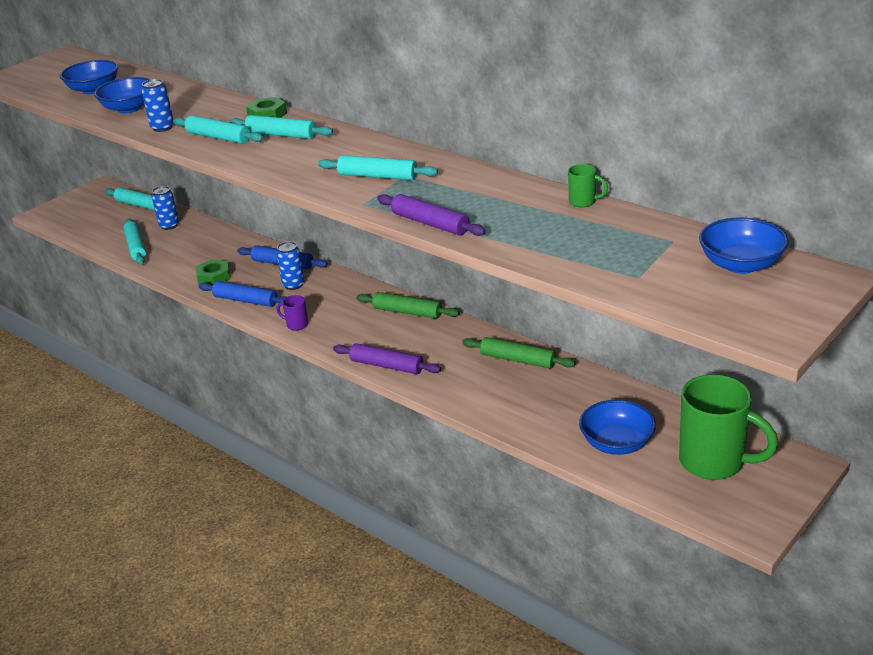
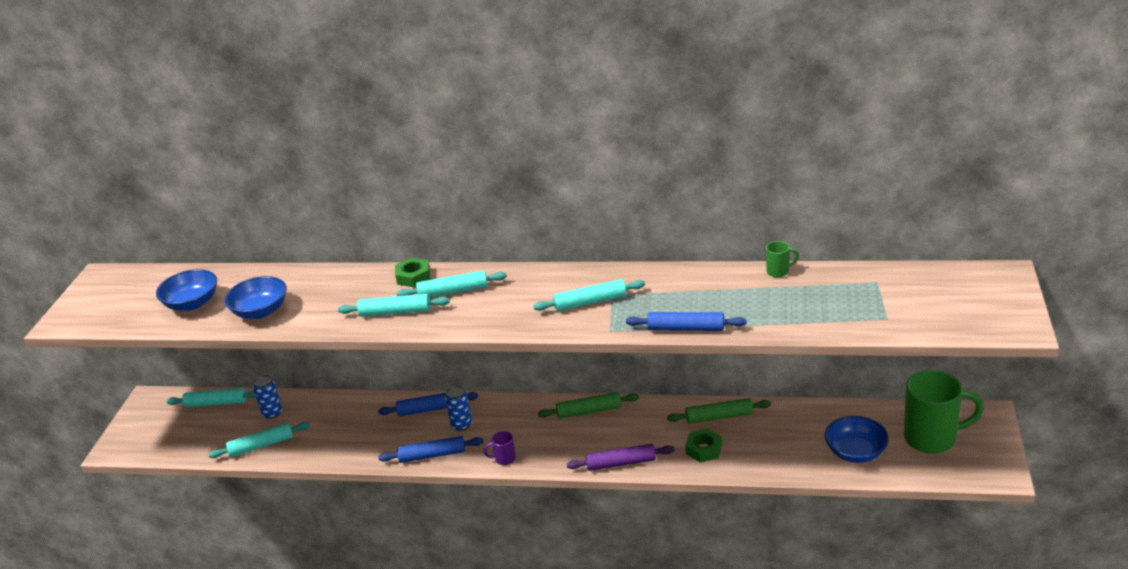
camera: 30 degrees left, 0 degrees up
turquoise rolling pin [123,218,146,265] -> turquoise rolling pin turned 60 degrees counterclockwise [208,422,310,458]
blue can [142,79,174,132] -> none
green nut [196,259,230,286] -> green nut moved to [685,429,722,462]
purple rolling pin [377,194,486,236] -> blue rolling pin [626,312,746,331]
blue bowl [699,218,789,274] -> none

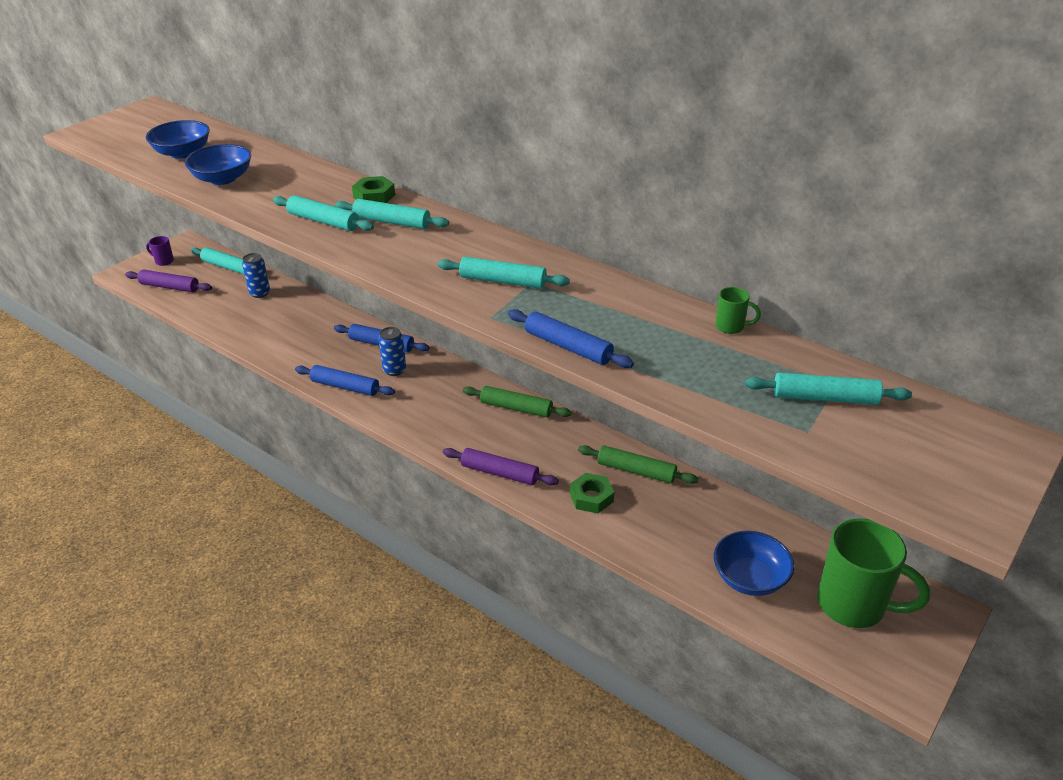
camera: 25 degrees right, 5 degrees up
turquoise rolling pin [208,422,310,458] -> turquoise rolling pin moved to [745,373,912,405]
purple mug [483,431,516,465] -> purple mug moved to [146,236,174,266]
none -> purple rolling pin [125,269,212,293]

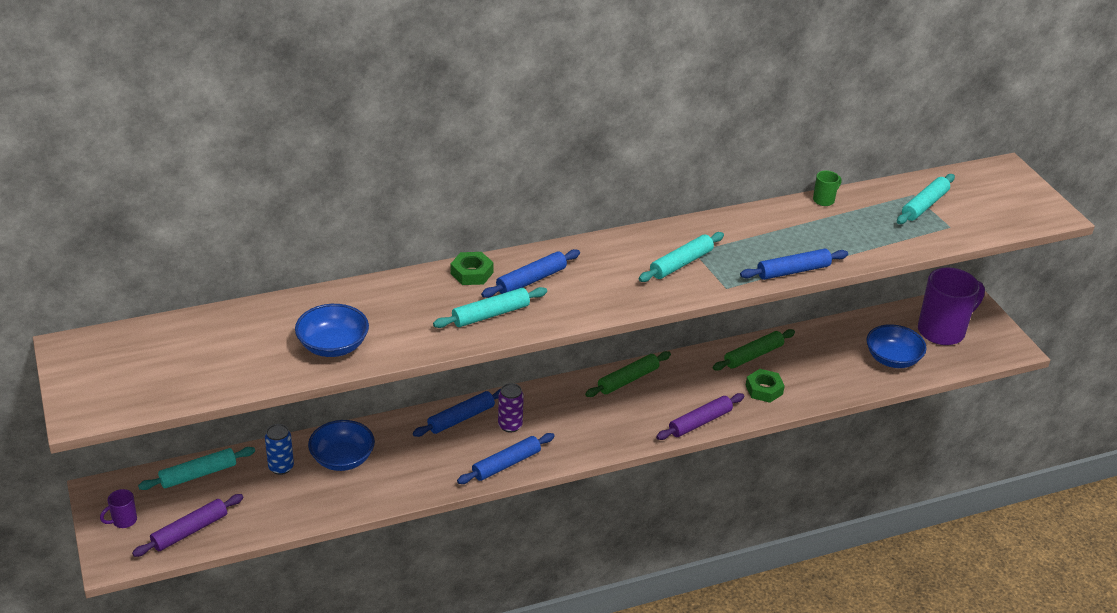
camera: 60 degrees left, 0 degrees up
blue bowl [146,120,210,159] -> blue bowl moved to [308,420,375,471]
turquoise rolling pin [335,199,449,229] -> blue rolling pin [481,249,580,298]
blue can [379,327,406,376] -> purple can [498,383,524,433]
green mug [817,518,930,628] -> purple mug [918,267,985,345]

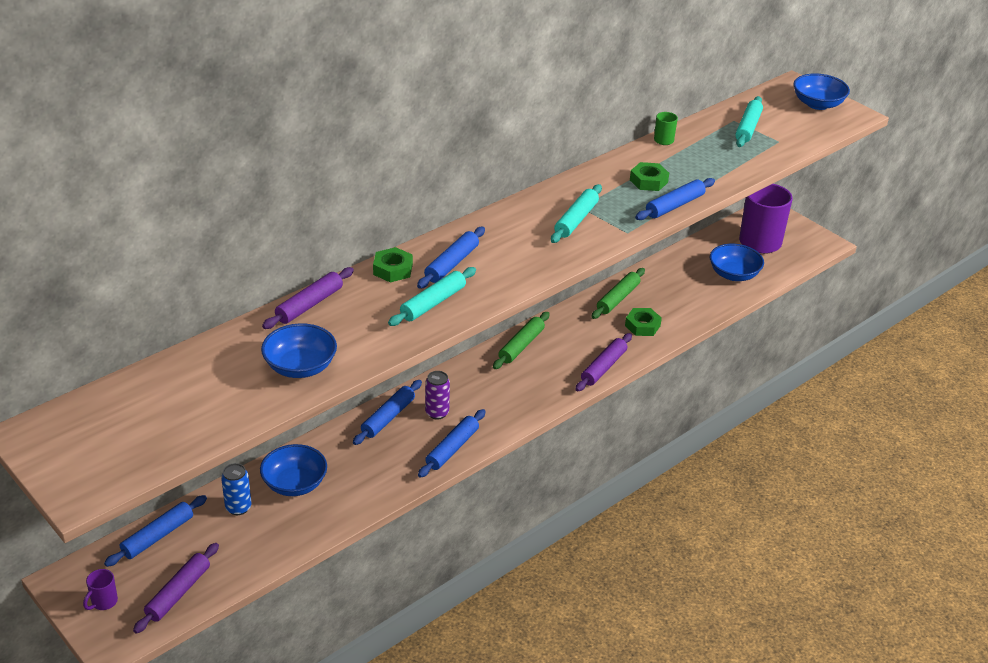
camera: 20 degrees left, 0 degrees up
turquoise rolling pin [138,447,255,490] -> blue rolling pin [104,495,207,567]
none -> purple rolling pin [262,267,354,329]
none -> green nut [630,162,669,191]
none -> blue bowl [793,73,850,110]

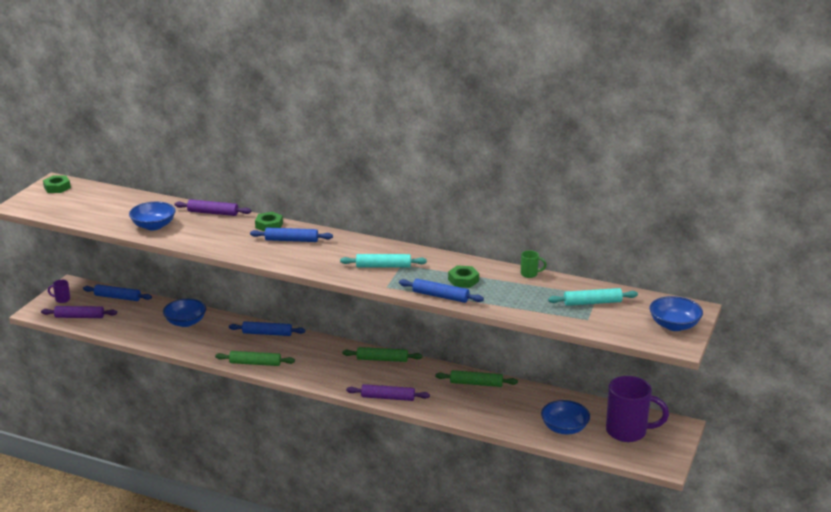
camera: 65 degrees right, 10 degrees down
blue can [221,463,251,515] -> none
turquoise rolling pin [388,267,476,326] -> none
blue rolling pin [418,409,486,478] -> green rolling pin [215,351,295,366]
purple can [425,371,450,419] -> none
green nut [625,308,662,336] -> green nut moved to [43,175,71,193]

